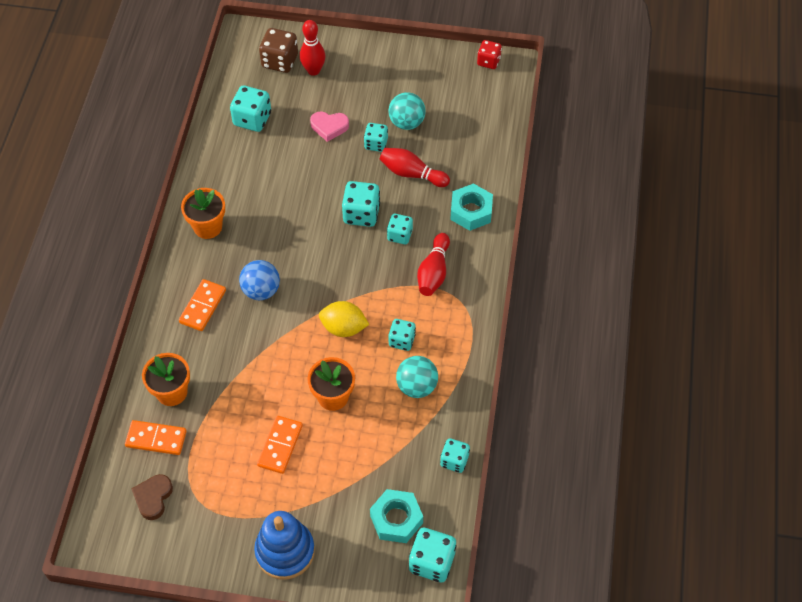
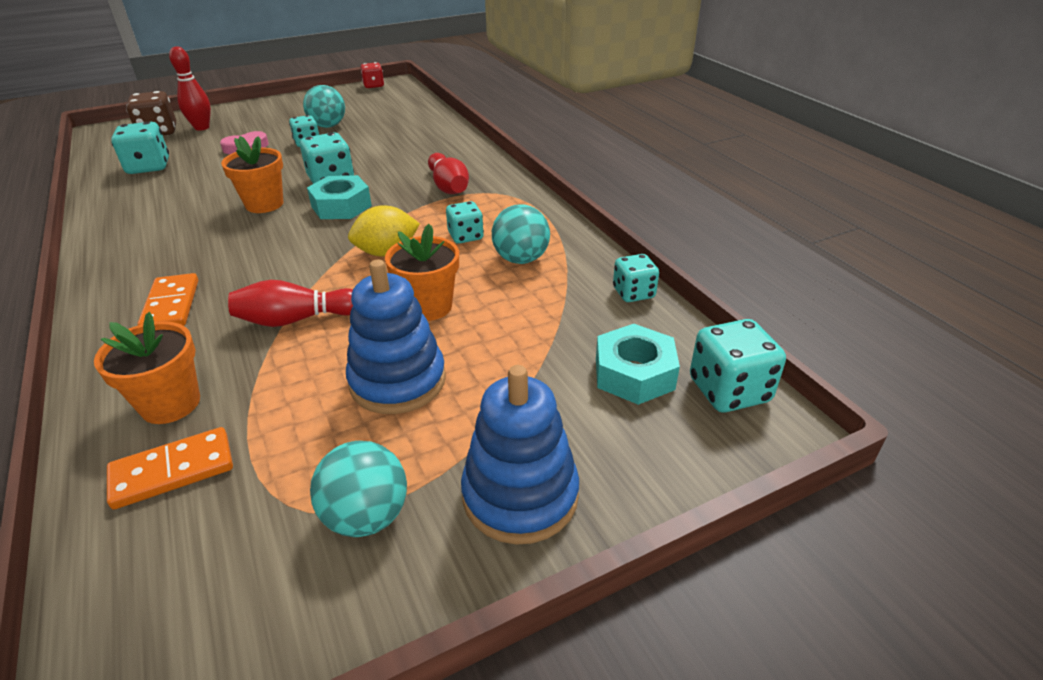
camera: 35 degrees left, 20 degrees down
brown heart [131,474,173,520] -> none
orange flower pot [181,188,225,239] -> orange flower pot moved to [221,136,283,213]
blue ball [239,260,280,300] -> none
orange domino [257,416,303,474] -> blue stacking toy [346,259,446,414]
red bowling pin [380,148,450,187] -> red bowling pin moved to [228,280,353,327]
turquoise dice [387,214,413,244] -> none
turquoise nut [450,183,493,231] -> turquoise nut moved to [307,175,372,219]
none -> turquoise ball [310,441,407,537]

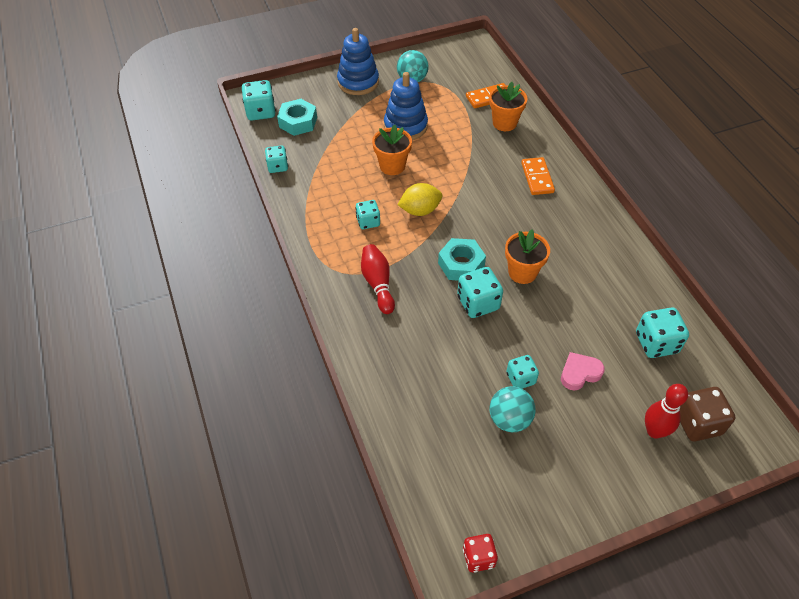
camera: 175 degrees left, 15 degrees up
red bowling pin [228,280,353,327] -> none
turquoise ball [492,204,550,264] -> none

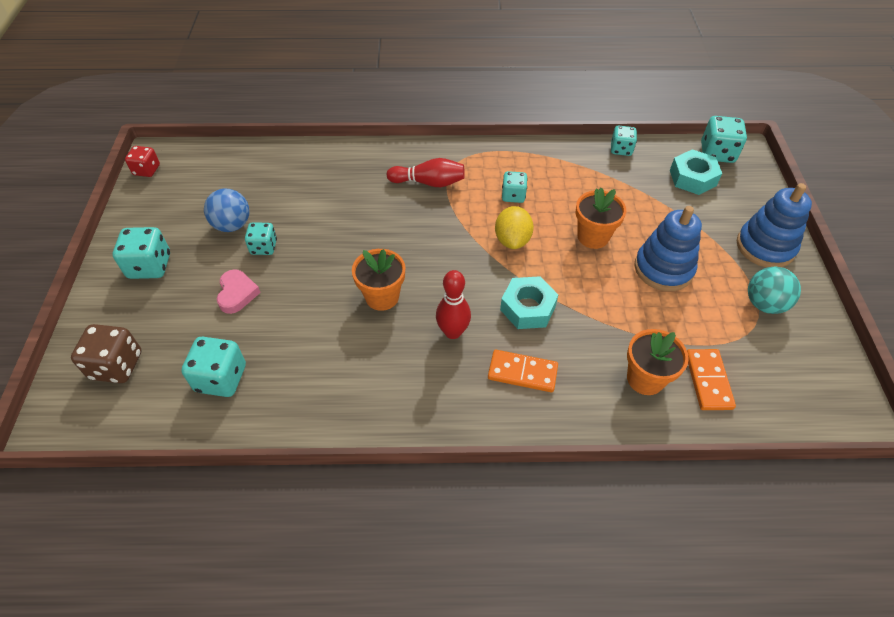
camera: 110 degrees right, 0 degrees up
turquoise nut [438,238,486,281] -> turquoise nut moved to [500,276,558,329]
turquoise dice [457,267,503,318] -> turquoise dice moved to [113,227,170,279]
turquoise ball [489,386,536,432] -> blue ball [204,189,250,232]
red bowling pin [645,384,688,439] -> red bowling pin moved to [436,270,471,339]

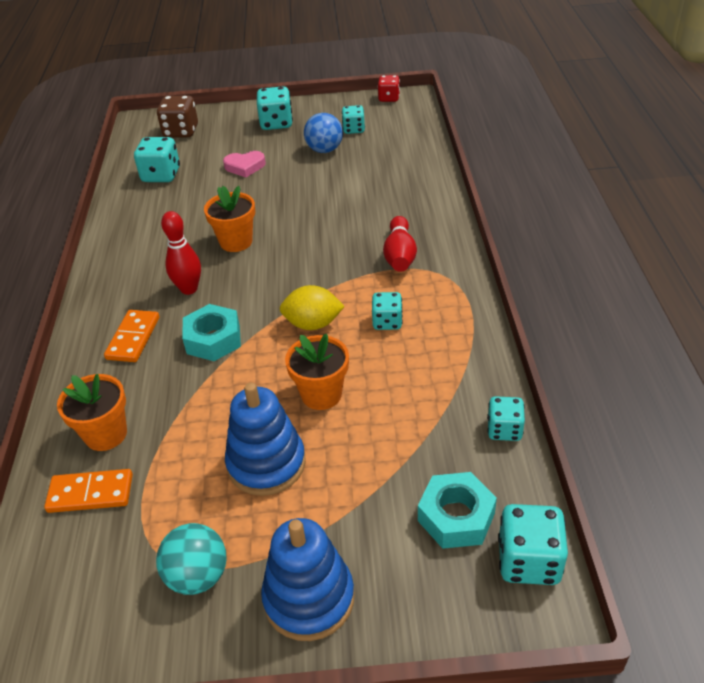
camera: 90 degrees right, 10 degrees down
turquoise dice [245,222,277,255] -> turquoise dice moved to [342,105,365,134]

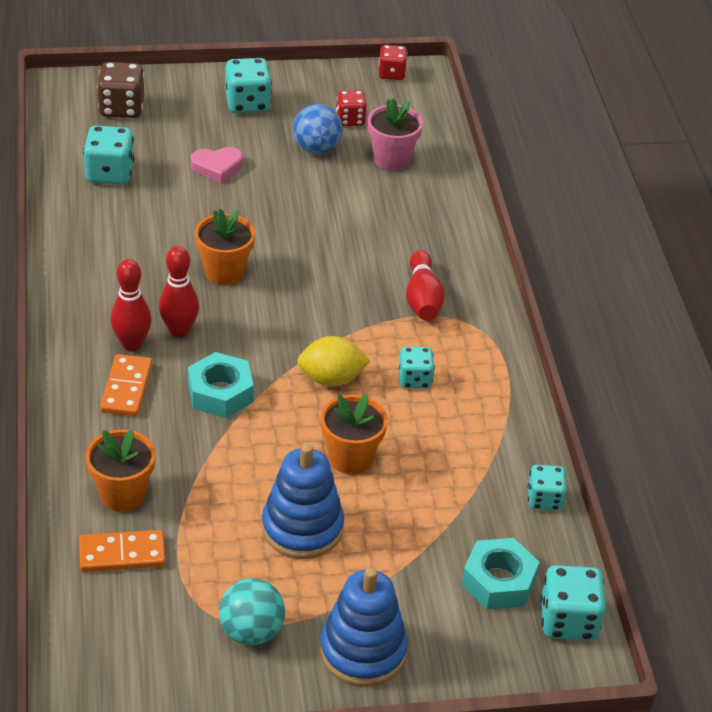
camera: 10 degrees left, 0 degrees up
turquoise dice [342,105,365,134] -> red dice [336,90,367,126]
none -> red bowling pin [110,259,152,351]
none -> pink flower pot [368,98,423,171]

